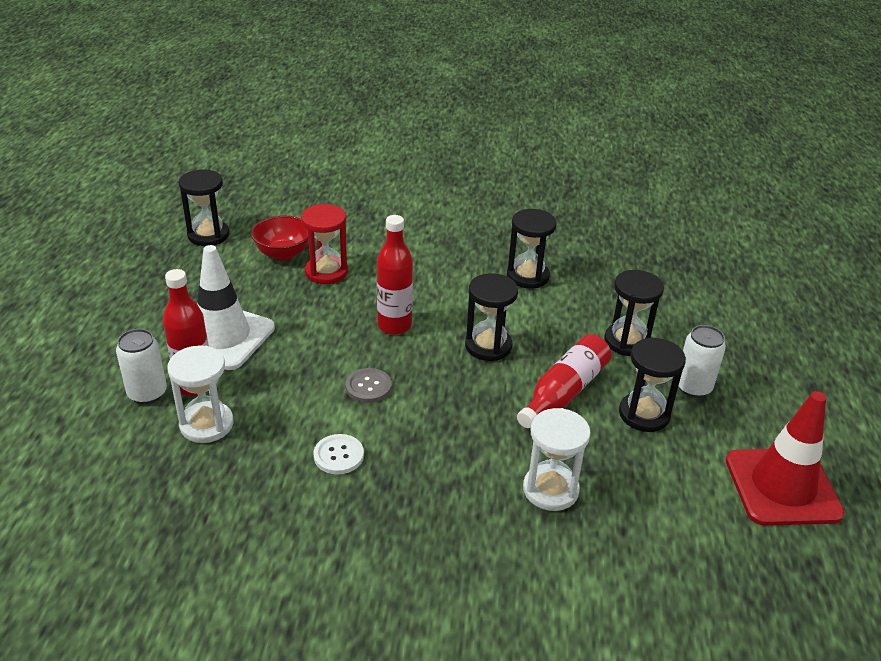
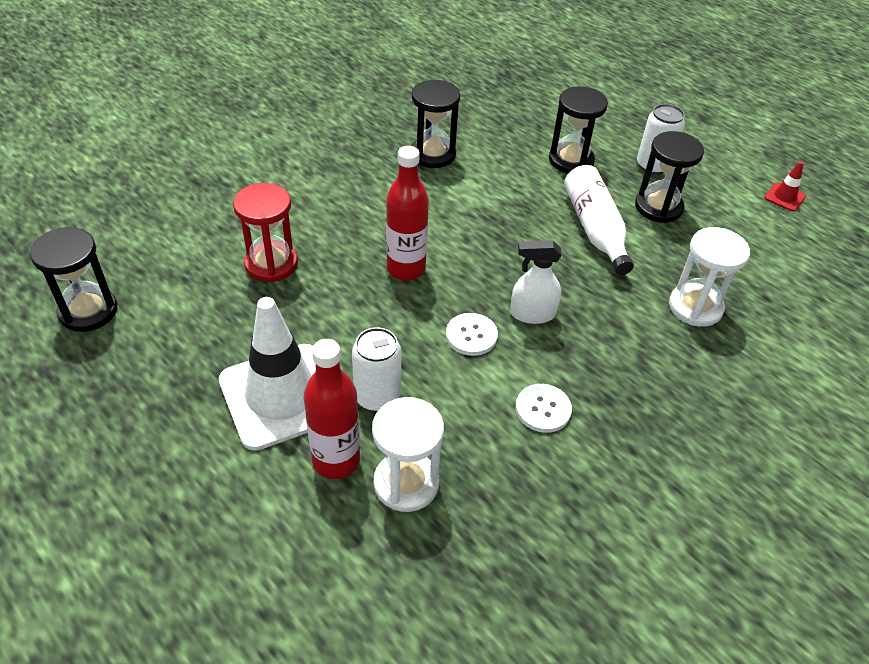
camera: 50 degrees left, 10 degrees up
white can [116,329,167,404] -> white can moved to [352,327,402,412]
red bowl [251,215,309,261] -> none
grey button [346,368,392,403] -> white button [446,313,498,356]
black hourglass [465,273,518,361] -> none
red bottle [517,334,611,428] -> white bottle [564,165,634,275]
red traffic cone [726,391,845,526] -> red traffic cone [764,161,806,211], size x0.41
none -> white spray bottle [510,240,562,324]

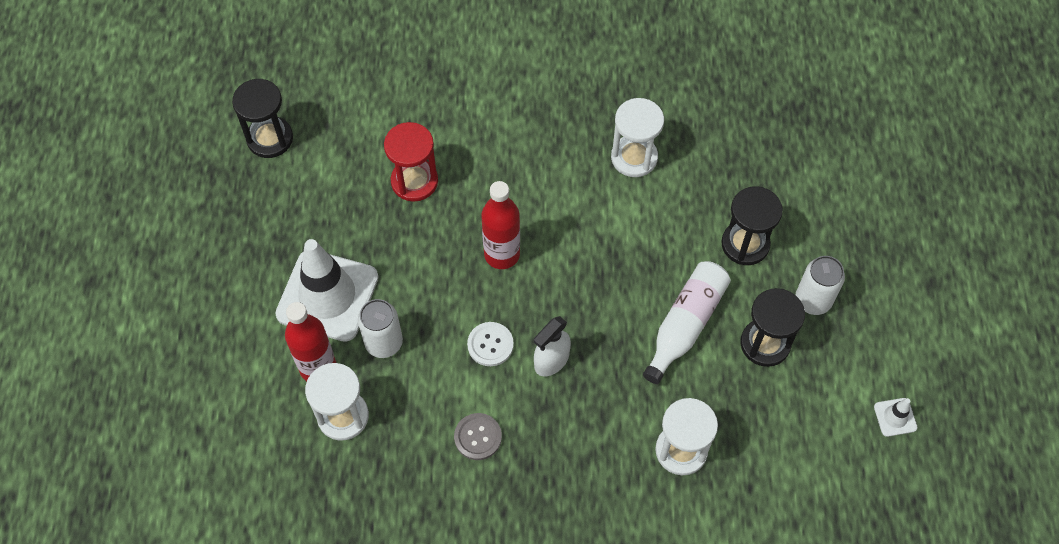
camera: 45 degrees right, 15 degrees up
black hourglass [411,80,460,168] -> white hourglass [611,98,664,177]
white spray bottle [510,240,562,324] -> white spray bottle turned 90 degrees counterclockwise [534,316,571,376]
white button [515,384,572,433] -> grey button [454,413,502,460]
red traffic cone [764,161,806,211] -> white traffic cone [874,398,917,437]

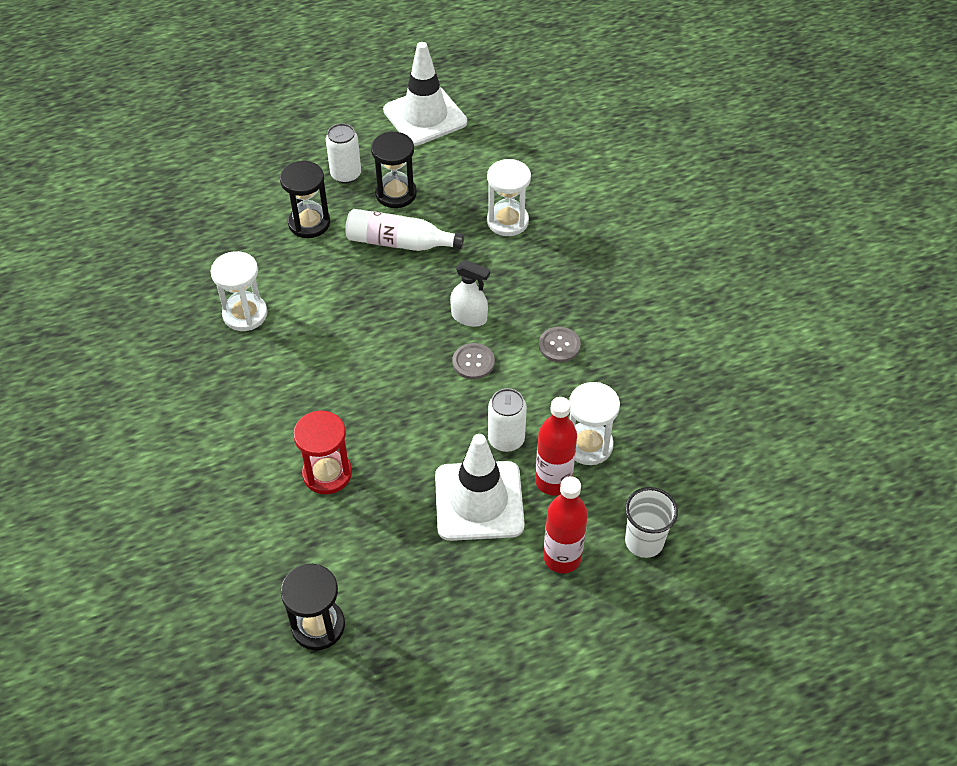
camera: 110 degrees left, 10 degrees down
white button [467,322,514,366] -> grey button [452,343,495,379]
red bottle [481,181,520,269] -> red bottle moved to [543,476,588,573]
white traffic cone [874,398,917,437] -> white traffic cone [383,42,467,146], size x2.44
none -> white cup [625,487,678,558]

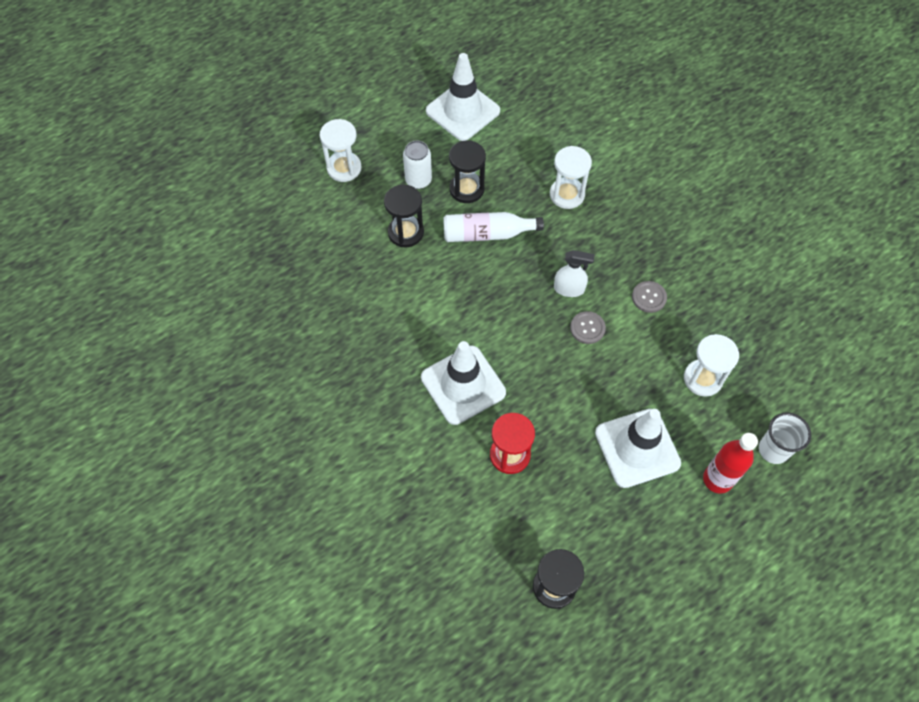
camera: 15 degrees left, 10 degrees up
white hourglass [210,251,268,331] -> white hourglass moved to [320,119,361,182]
white can [488,388,527,452] -> none
red bottle [535,397,577,496] -> none
none -> white traffic cone [421,341,506,425]

